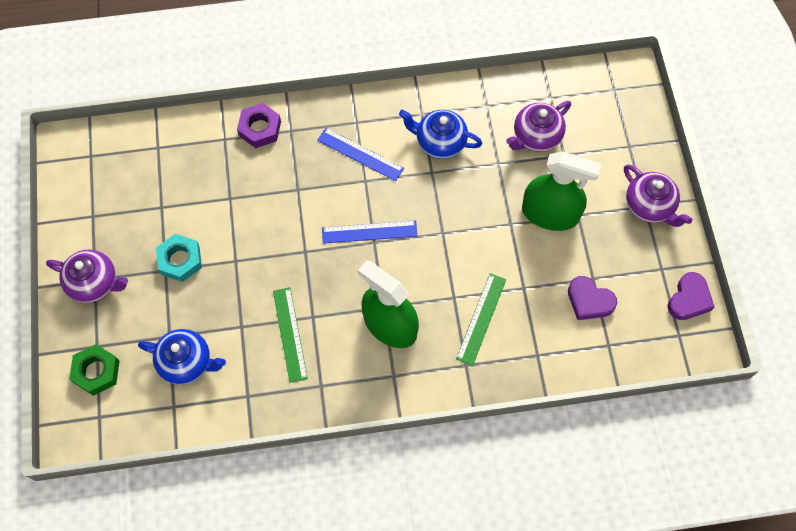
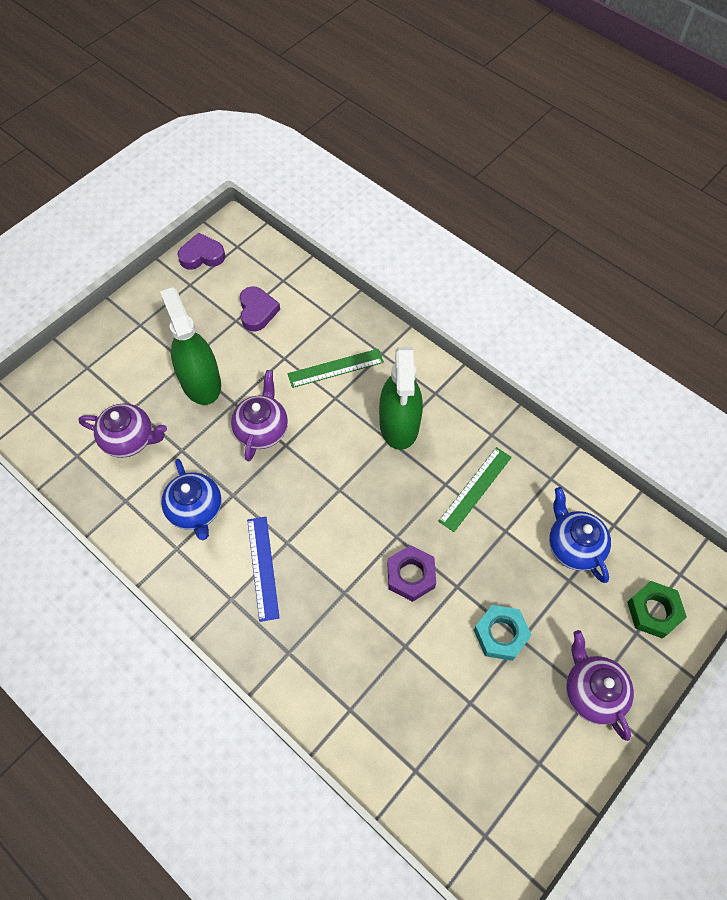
camera: 130 degrees left, 5 degrees down
purple nut [237,103,281,148] -> purple nut moved to [388,545,436,602]
blue ruler [322,220,417,244] -> none
purple teapot [624,164,692,227] -> purple teapot moved to [231,370,288,461]

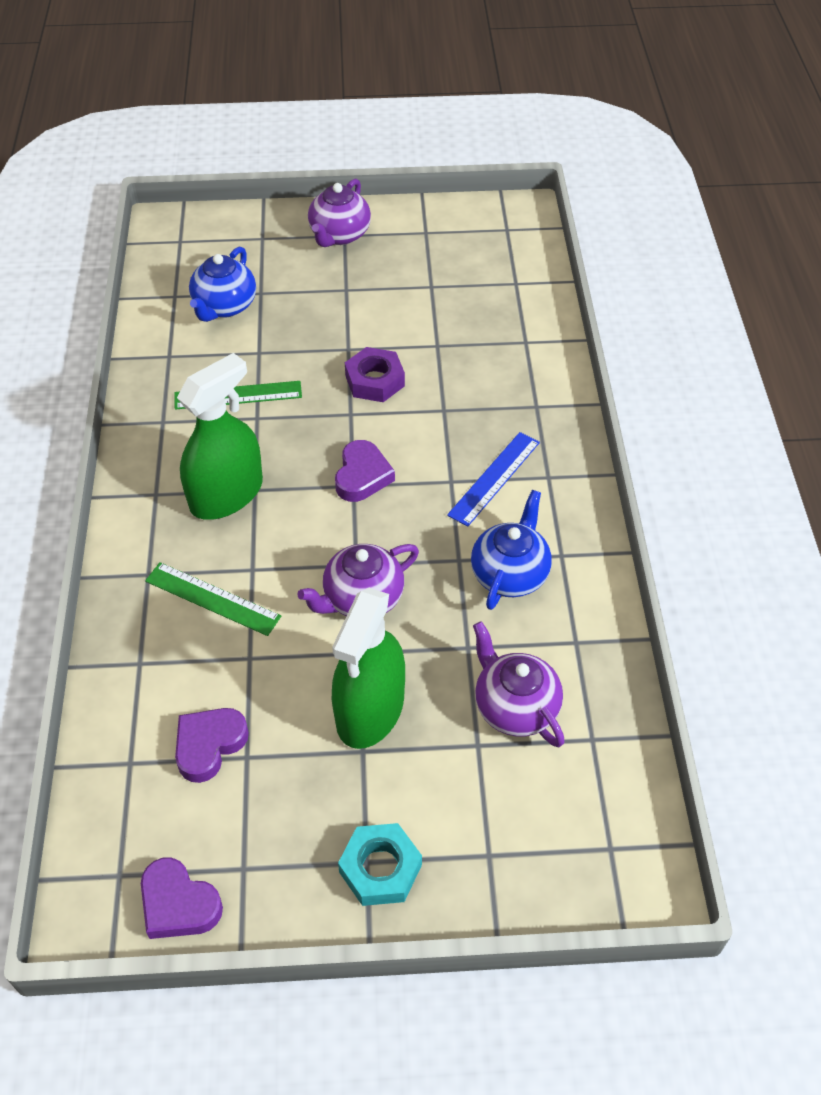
camera: 135 degrees left, 10 degrees down
turquoise nut [474,605,532,661] -> turquoise nut moved to [338,823,422,906]
green nut [627,581,687,639] -> none
none -> purple heart [335,440,395,502]

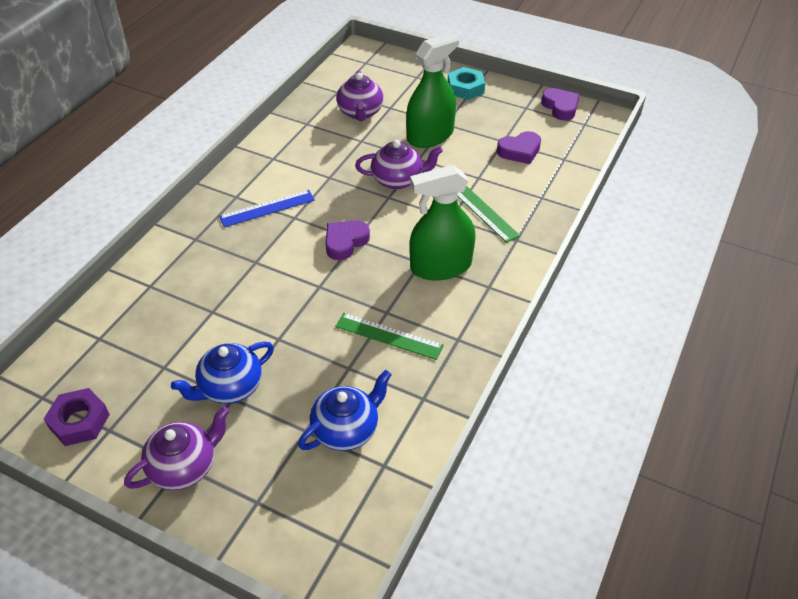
camera: 150 degrees left, 5 degrees down
purple nut [345,347,405,402] -> purple nut moved to [44,388,110,446]
blue teapot [471,490,552,610] -> blue teapot moved to [171,341,274,404]

